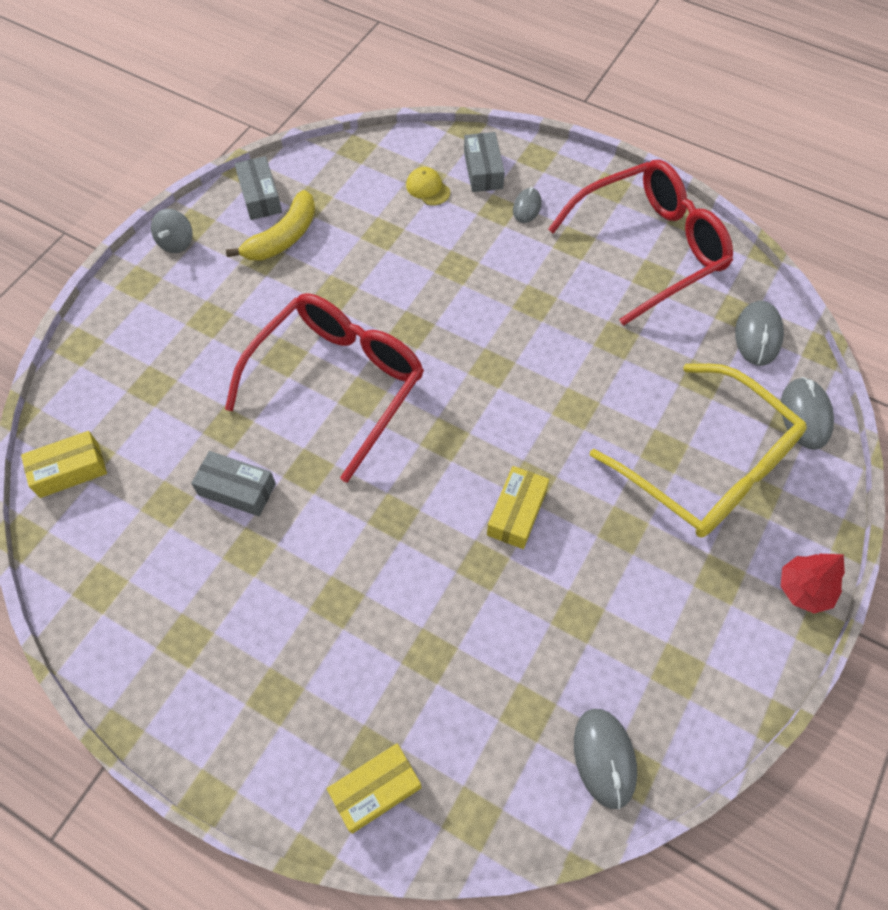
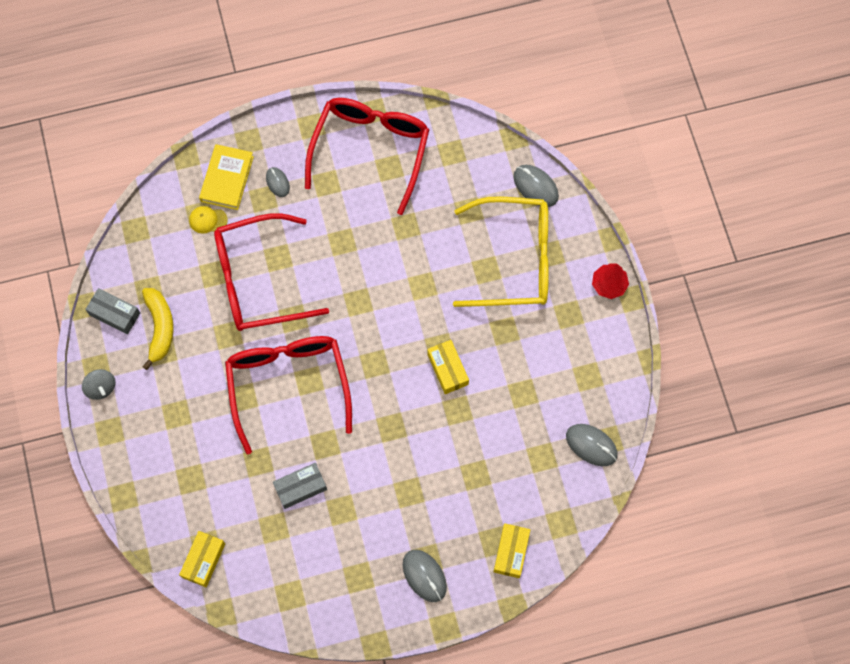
camera: 45 degrees left, 10 degrees up
grey box [464,132,505,192] -> yellow book [199,144,254,210]
grey mouse [735,301,784,366] -> grey mouse moved to [403,550,447,602]
none -> red glasses [214,213,329,331]

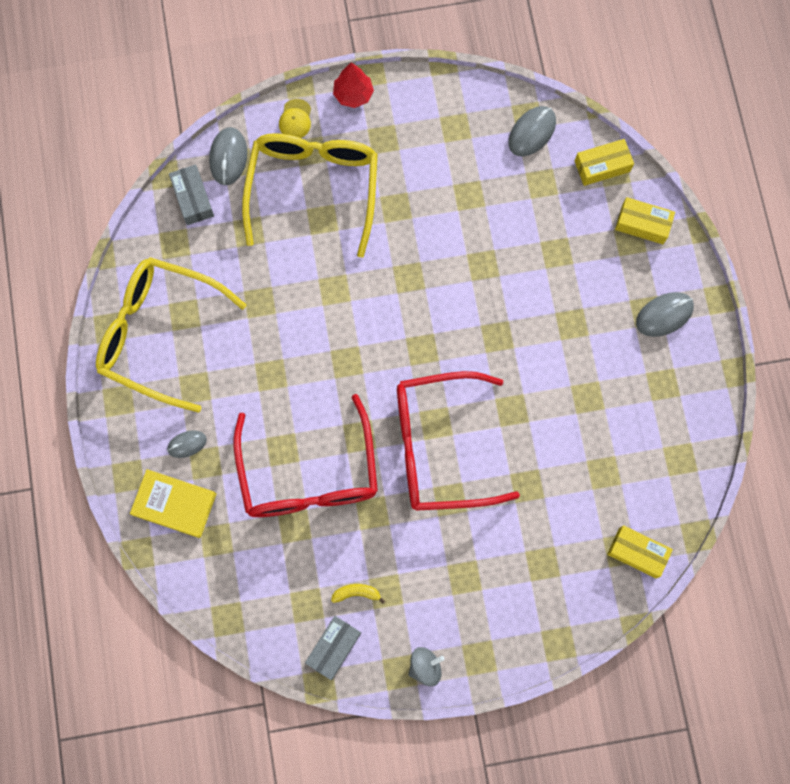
camera: 85 degrees left, 5 degrees up
yellow banana [142,288,174,370] -> yellow banana [331,584,385,604], size x0.53
yellow cap [189,206,228,234] -> yellow cap moved to [279,99,311,138]
grey box [273,463,327,509] -> grey box moved to [169,165,214,225]
red glasses [305,98,429,215] -> yellow glasses [96,257,247,413]
yellow box [427,340,469,394] -> yellow box moved to [575,139,634,186]
grey mouse [513,165,559,207] -> grey mouse turned 45 degrees counterclockwise [209,127,247,185]

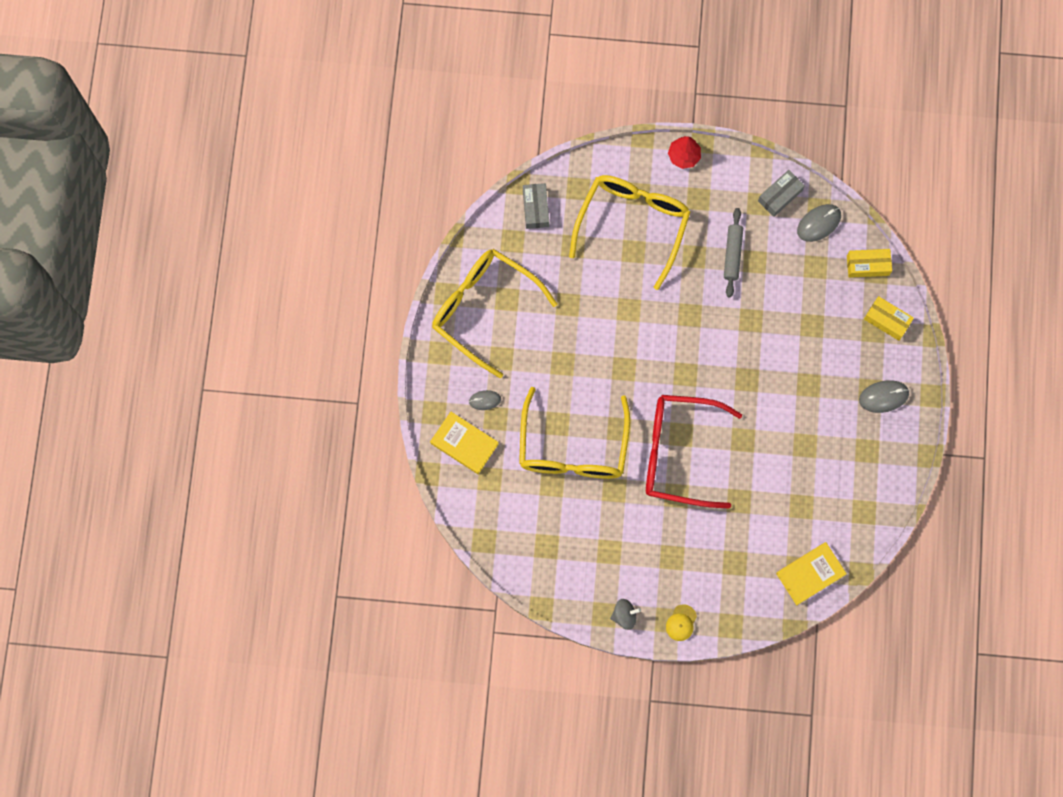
camera: 15 degrees right, 0 degrees up
grey mouse [209,127,247,185] -> none
red glasses [234,394,378,517] -> yellow glasses [519,387,630,479]
yellow cap [279,99,311,138] -> yellow cap moved to [666,604,697,641]
grey box [305,616,361,680] -> grey box moved to [758,170,805,217]
yellow banana [331,584,385,604] -> none
yellow box [607,525,673,578] -> yellow book [776,542,847,605]
none -> grey rolling pin [724,208,743,297]

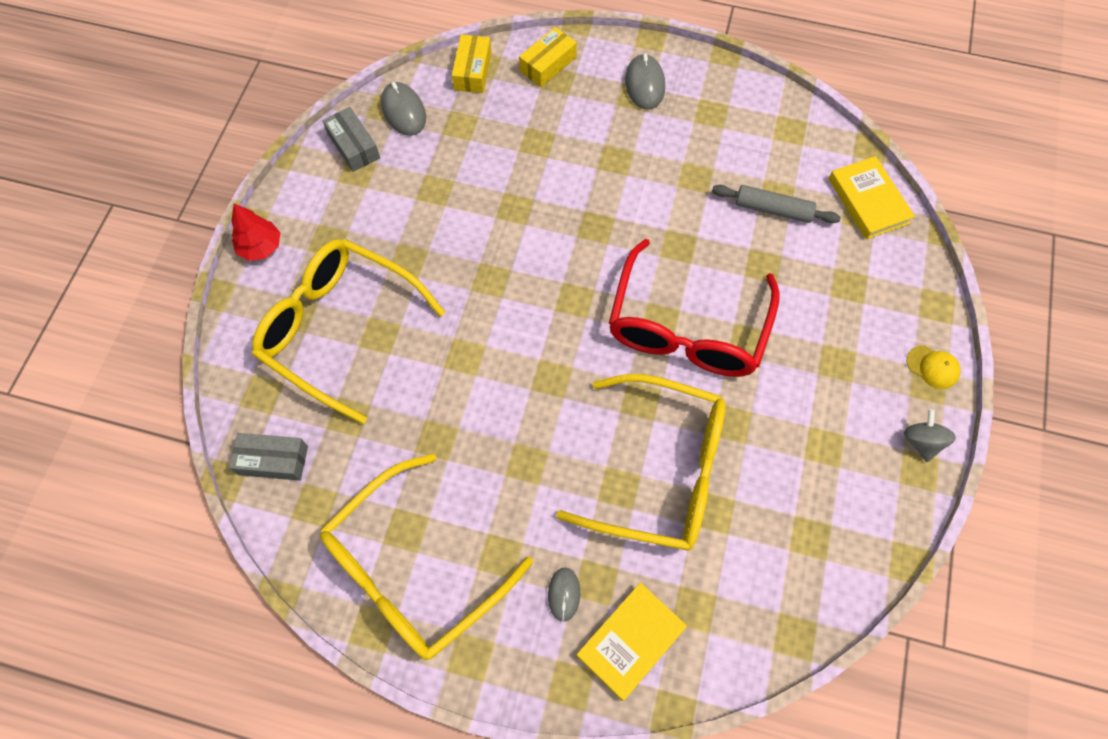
camera: 80 degrees left, 10 degrees down
grey rolling pin [724,208,743,297] -> grey rolling pin moved to [712,185,841,223]

